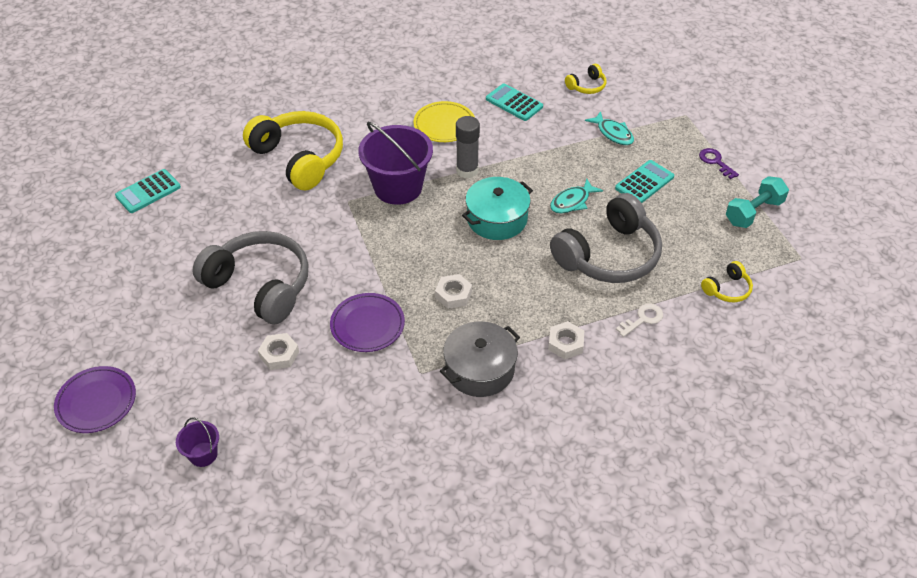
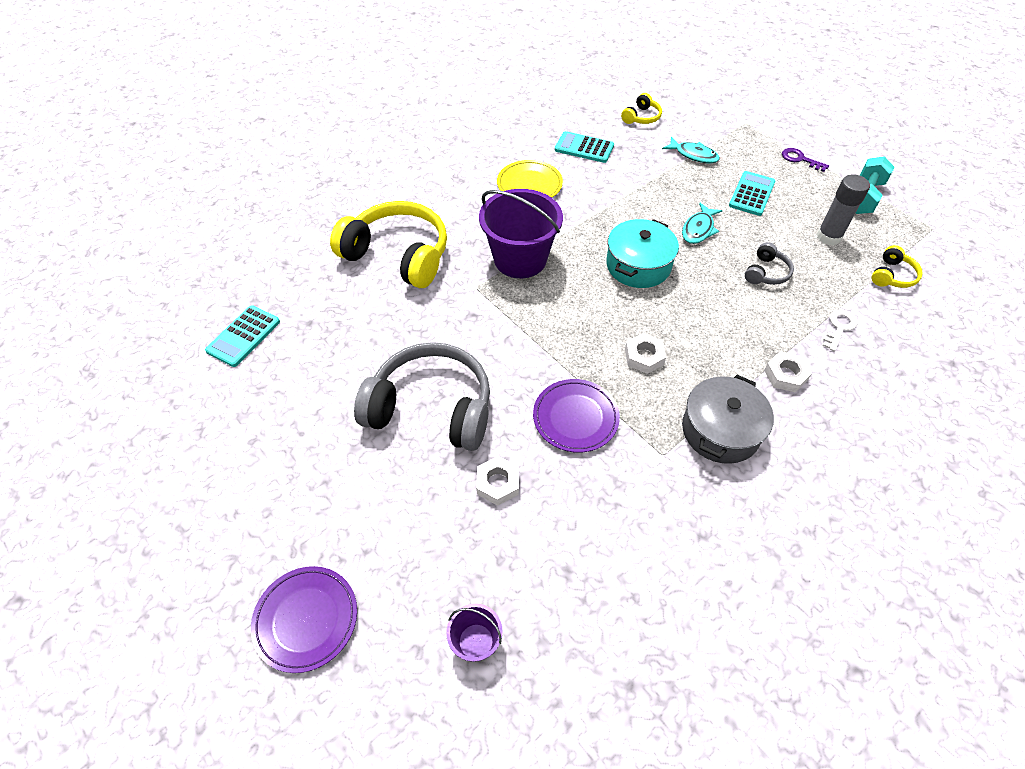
camera: 20 degrees left, 5 degrees up
grey glue stick [456,116,480,178] -> grey glue stick moved to [816,174,870,245]
grey headphones [550,193,662,283] -> grey headphones [745,242,794,285], size x0.44

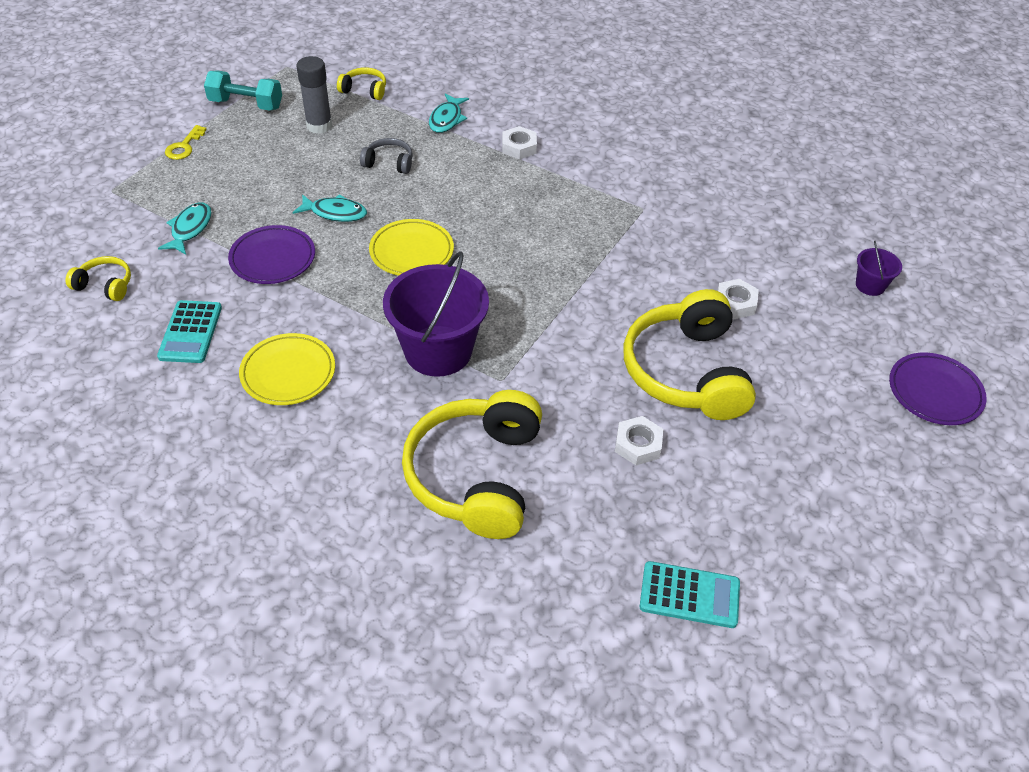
camera: 110 degrees left, 5 degrees down
grey headphones [354,342,490,451] -> yellow headphones [624,289,756,420]
purple plate [533,379,620,453] -> purple plate moved to [228,225,315,284]
turquoise pot [606,219,679,288] -> yellow plate [369,219,454,276]
white nut [625,333,666,374] -> white nut moved to [615,416,663,465]
grey pot [682,375,774,464] -> none
turquoise calculator [729,171,776,216] -> none
purple key [782,148,829,172] -> yellow key [165,125,207,160]
white key [823,310,858,352] -> turquoise fish [429,94,469,133]

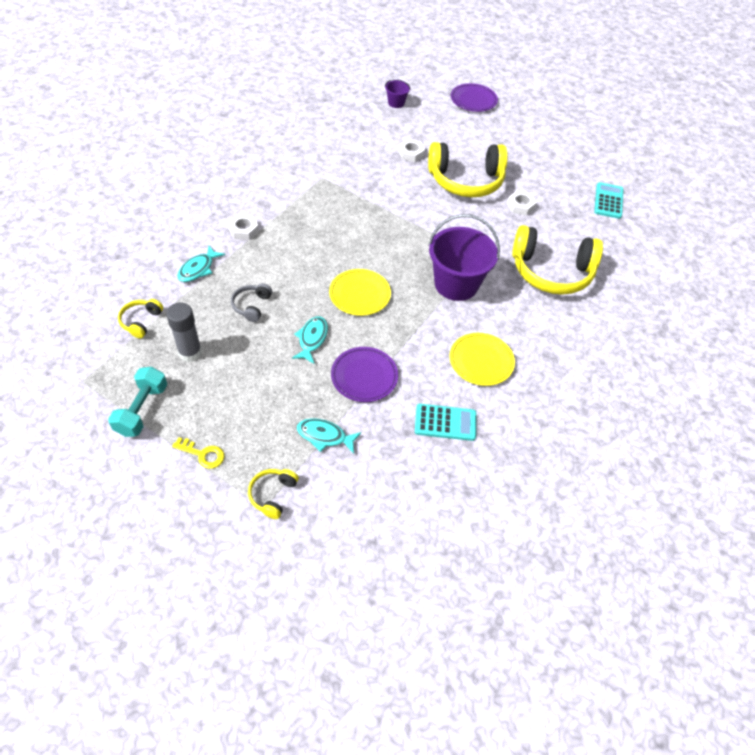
camera: 90 degrees left, 5 degrees up
yellow headphones [65,256,131,301] -> yellow headphones moved to [248,469,299,519]
turquoise fish [429,94,469,133] -> turquoise fish turned 105 degrees clockwise [177,246,225,282]

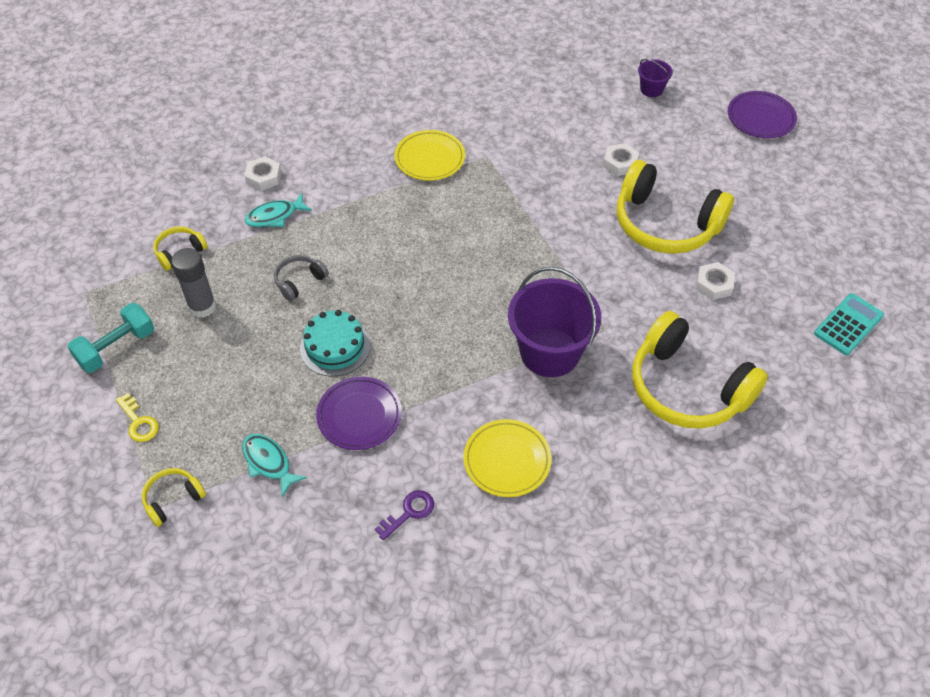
camera: 35 degrees right, 0 degrees up
white nut [228,215,259,240] -> white nut moved to [245,156,281,191]
turquoise fish [292,316,328,364] -> turquoise cake [300,310,370,376]
yellow plate [329,269,391,316] -> yellow plate moved to [395,130,465,181]
turquoise calculator [415,404,476,441] -> purple key [375,490,434,540]

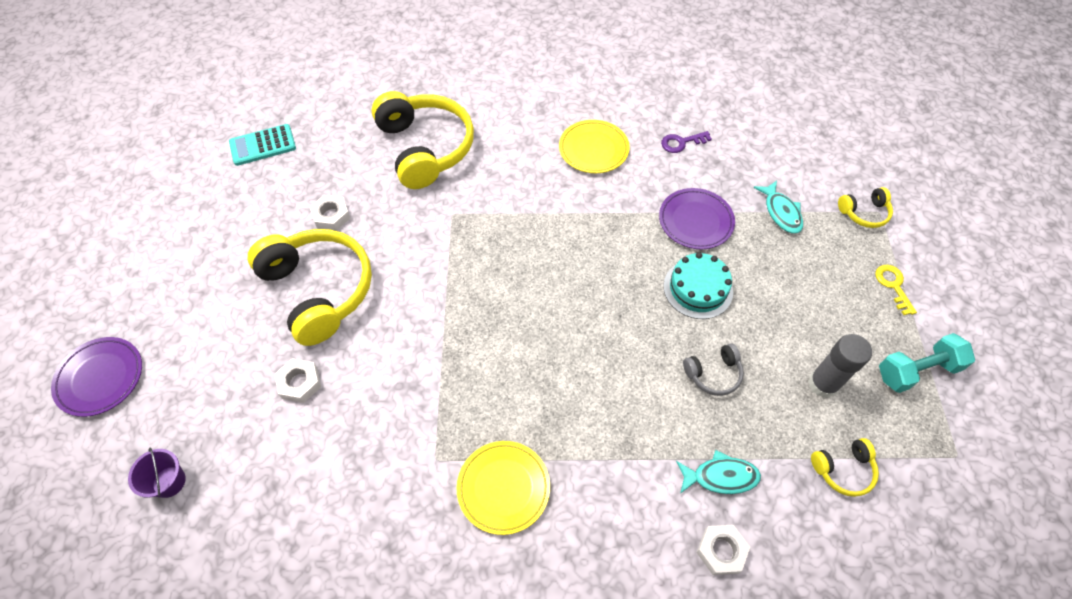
camera: 155 degrees left, 5 degrees up
purple bucket [508,267,601,377] -> none

